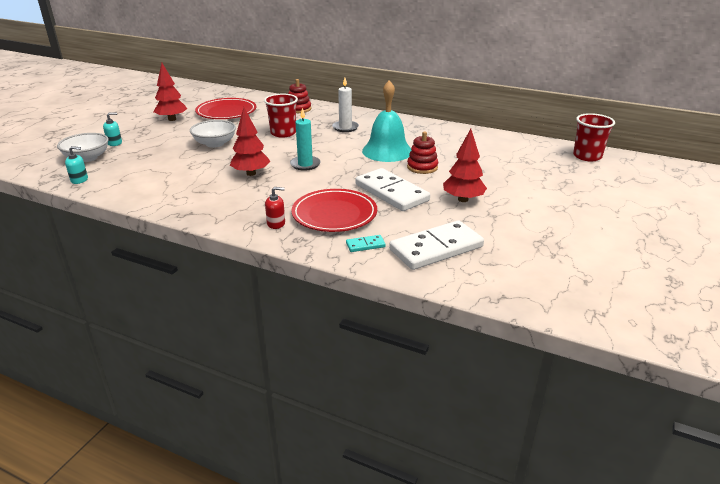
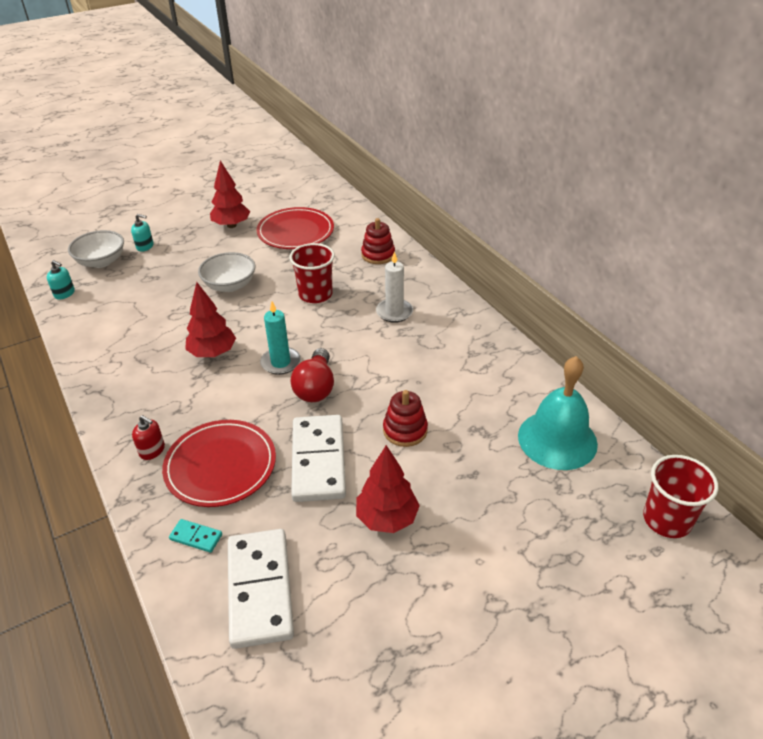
camera: 35 degrees right, 10 degrees up
turquoise bell [362,80,412,162] -> turquoise bell moved to [518,356,598,470]
white domino [389,220,484,270] -> white domino turned 75 degrees clockwise [228,529,294,649]
none -> red light bulb [290,348,334,402]

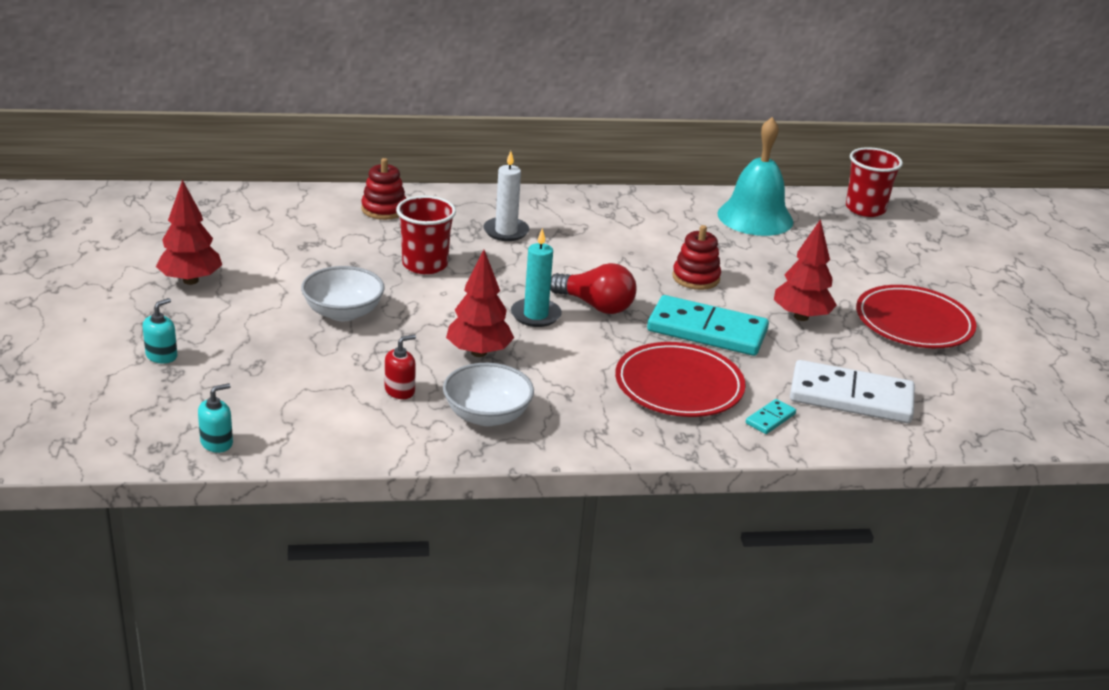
camera: 70 degrees left, 10 degrees down
white bowl [68,230,124,268] -> white bowl moved to [443,363,534,426]
red soap dispenser [132,415,165,460] -> red soap dispenser moved to [385,335,416,399]
red plate [256,207,334,249] -> red plate moved to [856,285,976,348]
white domino [291,415,346,502] -> turquoise domino [647,295,769,356]

